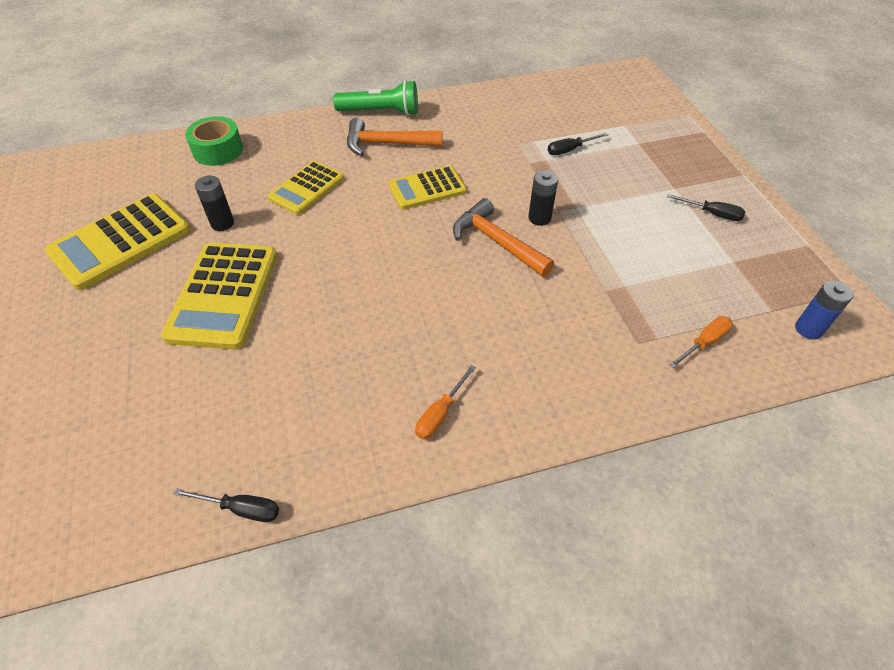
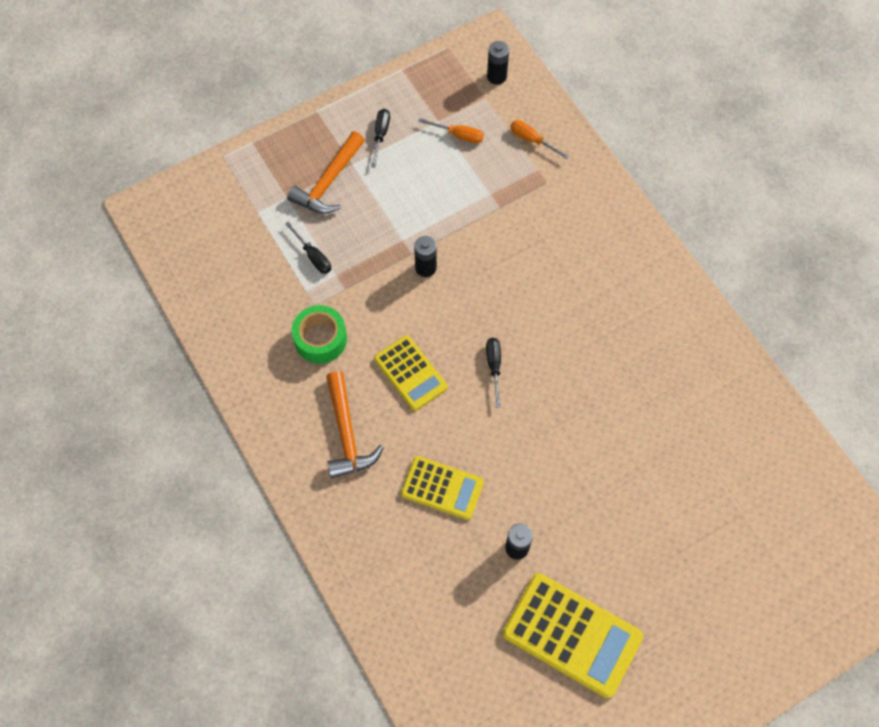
camera: 105 degrees left, 15 degrees up
yellow calculator [161,243,277,350] -> none
black screwdriver [173,488,279,522] -> black screwdriver moved to [486,338,501,408]
green tape [185,116,243,166] -> green tape moved to [292,305,347,364]
green flashlight [333,80,418,116] -> none
orange screwdriver [415,365,476,439] -> orange screwdriver moved to [418,118,484,144]
orange hammer [453,198,554,277] -> orange hammer moved to [287,131,365,214]
blue battery [795,280,854,340] -> black battery [487,41,509,85]

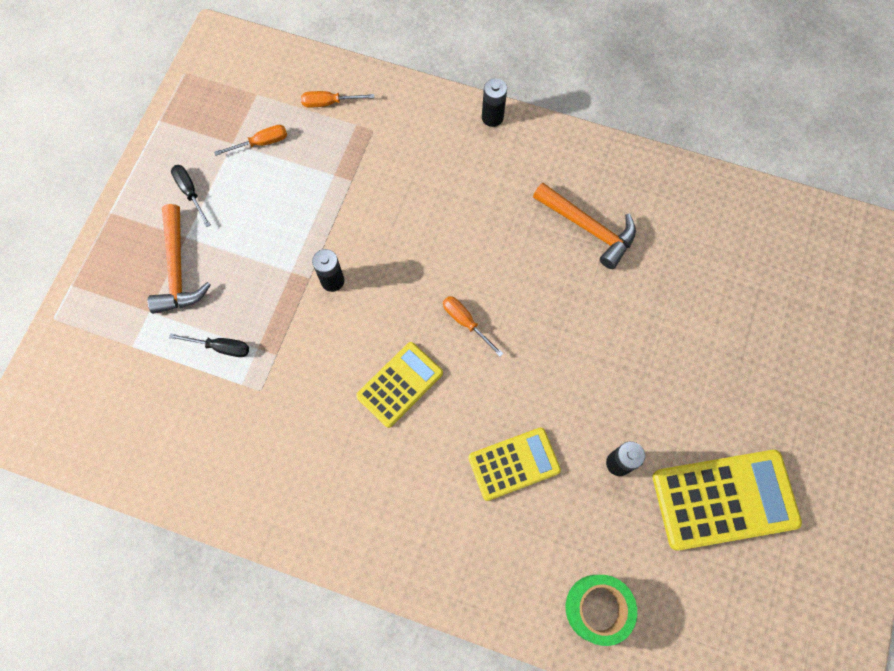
camera: 40 degrees left, 5 degrees up
green tape [292,305,347,364] -> green tape moved to [566,575,637,646]
orange hammer [326,371,384,478] -> orange hammer moved to [533,183,636,269]
yellow calculator [374,335,448,411] -> yellow calculator turned 60 degrees counterclockwise [356,342,443,428]
black screwdriver [486,338,501,408] -> orange screwdriver [443,296,503,357]
black battery [487,41,509,85] -> black battery moved to [482,78,507,127]

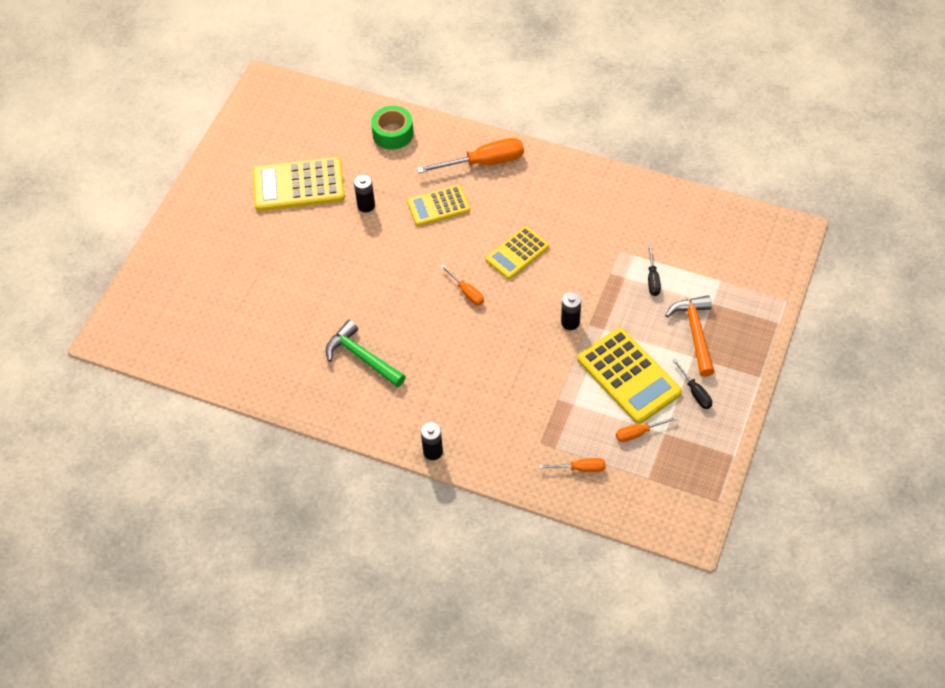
camera: 175 degrees left, 15 degrees down
black screwdriver [169,333,249,357] -> black screwdriver turned 105 degrees counterclockwise [648,244,661,296]
orange hammer [533,183,636,269] -> green hammer [326,320,406,388]
none -> orange screwdriver [417,138,524,173]
none -> yellow calculator [577,328,682,424]

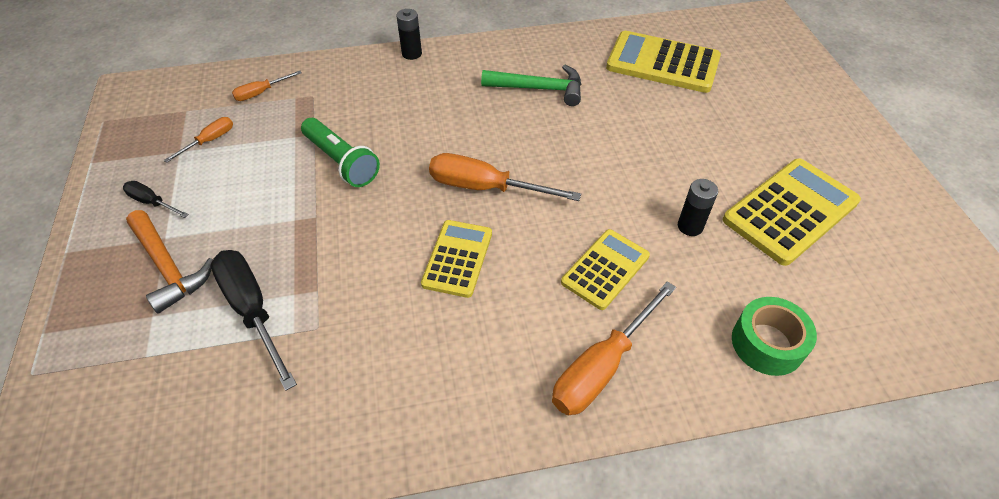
camera: 145 degrees right, 5 degrees down
orange screwdriver [440,265,484,305] -> orange screwdriver [429,153,581,201], size x1.88
black battery [561,292,581,330] -> none
yellow calculator [577,328,682,424] -> yellow calculator moved to [606,31,721,93]
black screwdriver [648,244,661,296] -> black screwdriver [211,250,297,391], size x1.88
none -> green flashlight [301,118,380,187]

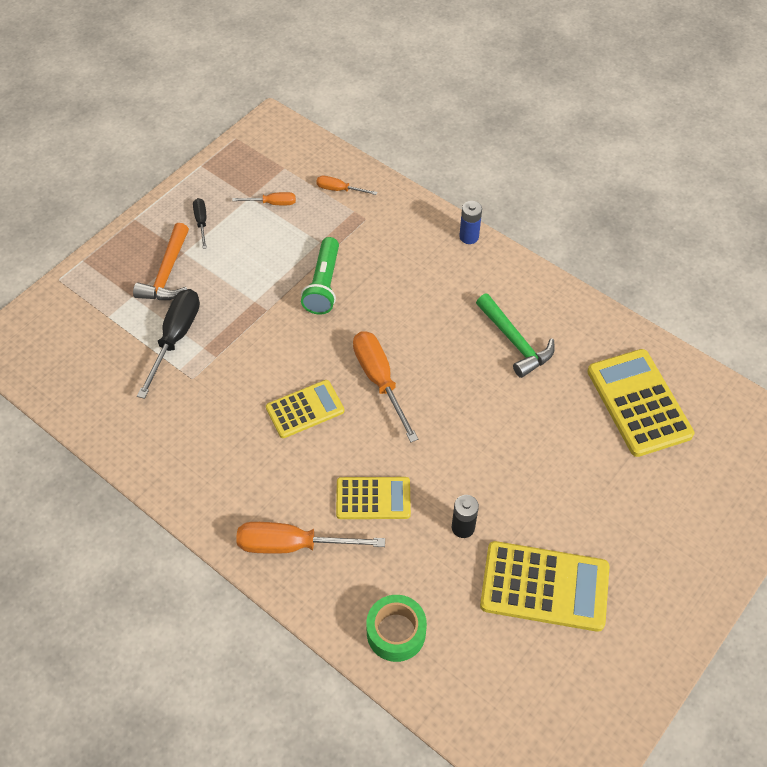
camera: 50 degrees right, 5 degrees up
black battery [396,9,422,60] -> blue battery [459,201,482,244]

